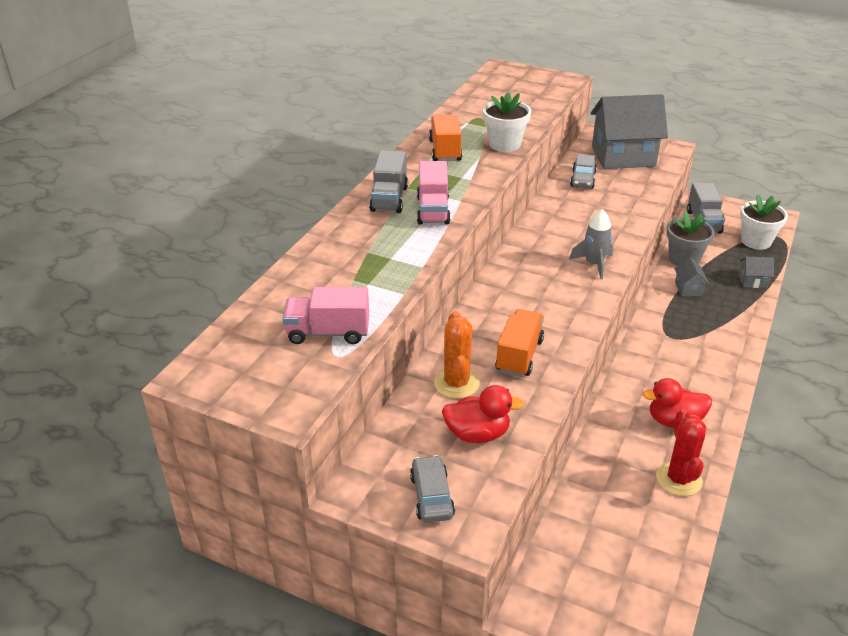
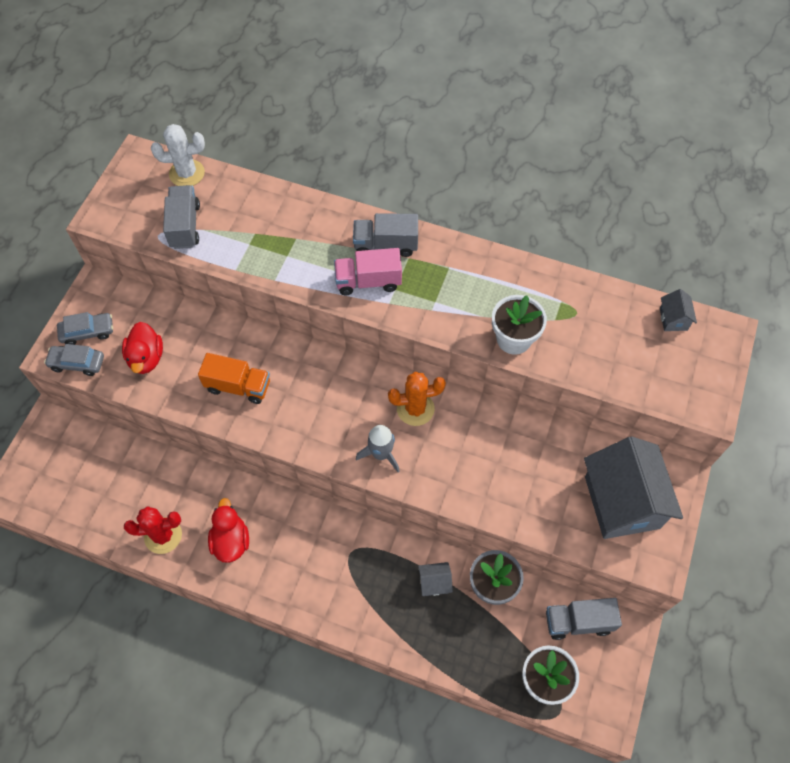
camera: 85 degrees right, 25 degrees up
pink truck [283,287,369,344] -> grey truck [163,185,200,249]
orange truck [429,114,462,161] -> none
orange cactus [434,311,479,399] -> orange cactus moved to [388,372,446,426]
grey car [570,154,597,189] -> grey car moved to [44,344,104,376]
grey house [738,257,774,288] -> grey house moved to [660,289,697,331]
none -> white cactus [151,124,205,186]

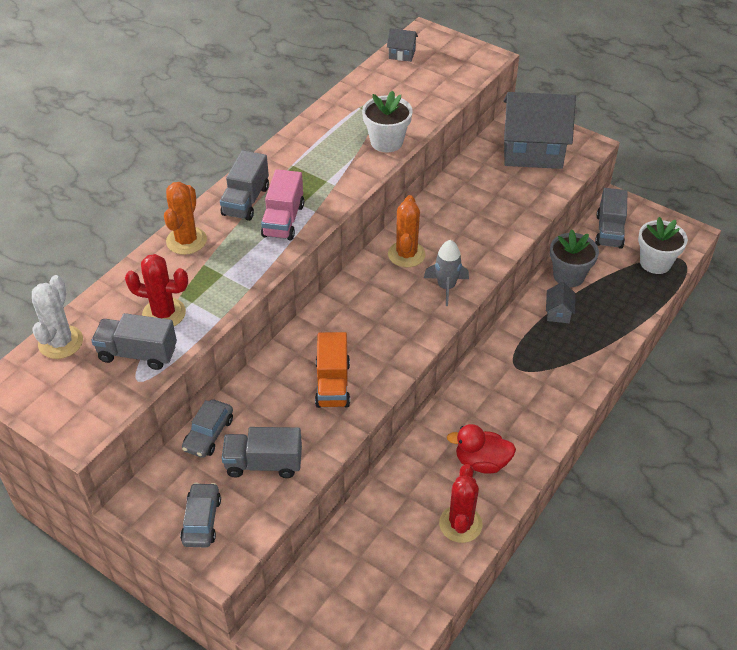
camera: 75 degrees left, 15 degrees down
grey car [44,344,104,376] -> grey car moved to [182,399,233,458]
red duck [122,322,163,374] -> grey truck [222,427,302,478]
orange truck [198,353,270,404] -> orange truck turned 150 degrees clockwise [315,332,350,408]
none -> red cactus [125,254,188,326]
none -> orange cactus [164,182,207,255]

